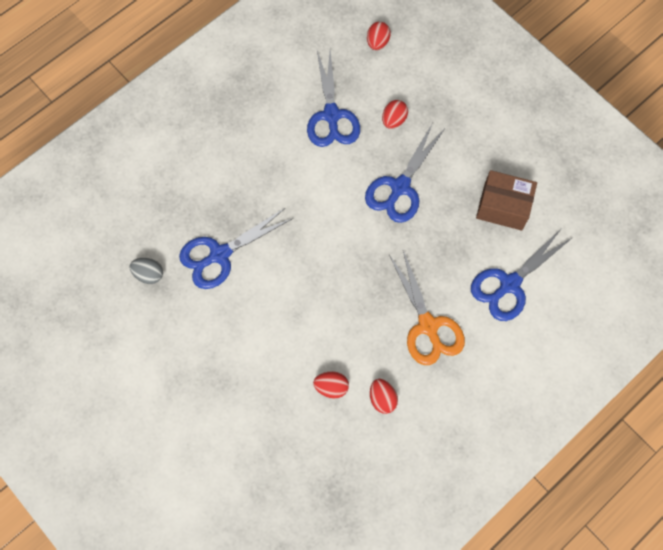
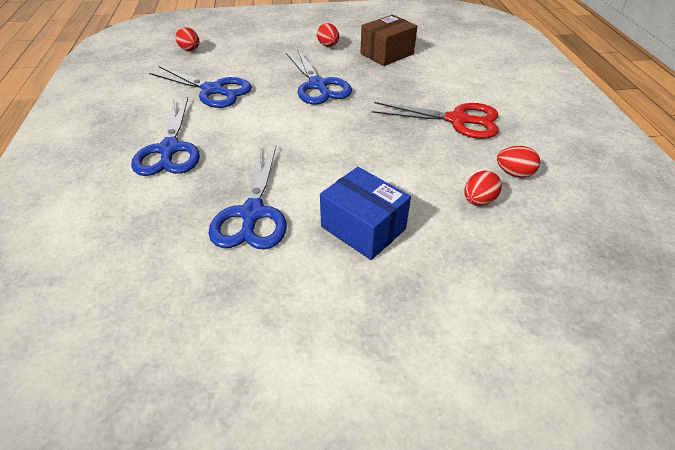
camera: 55 degrees left, 25 degrees down
grey egg [129,258,163,284] -> none
red egg [382,100,408,129] -> red egg moved to [317,23,339,47]
orange scissors [389,251,465,365] -> red scissors [372,102,499,139]
blue scissors [471,228,573,321] -> blue scissors moved to [131,97,200,176]
none -> blue box [320,167,411,260]

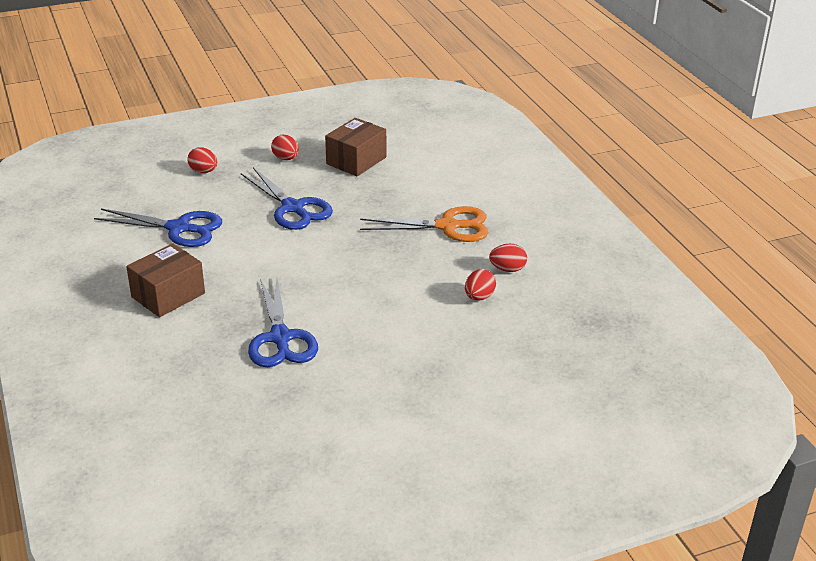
camera: 15 degrees left, 10 degrees down
blue scissors [131,97,200,176] -> brown box [126,243,205,317]
red egg [175,27,199,51] -> red egg moved to [187,147,217,173]
blue box [320,167,411,260] -> none
red scissors [372,102,499,139] -> orange scissors [360,206,489,242]

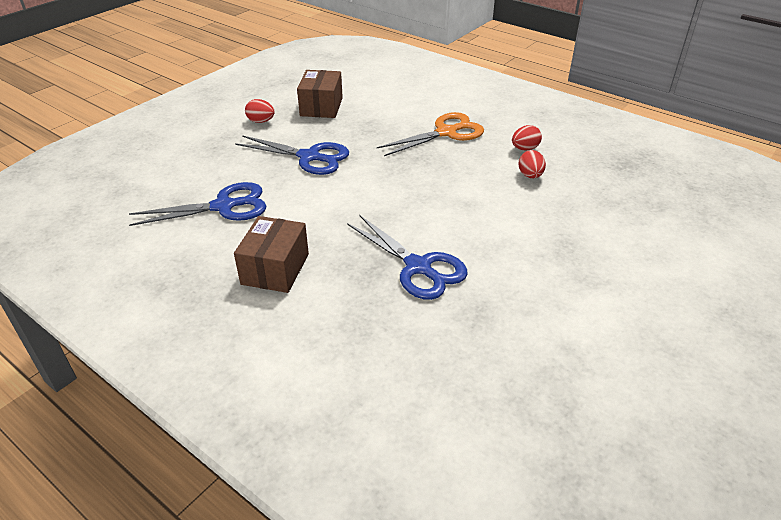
camera: 30 degrees left, 5 degrees up
red egg [187,147,217,173] -> none

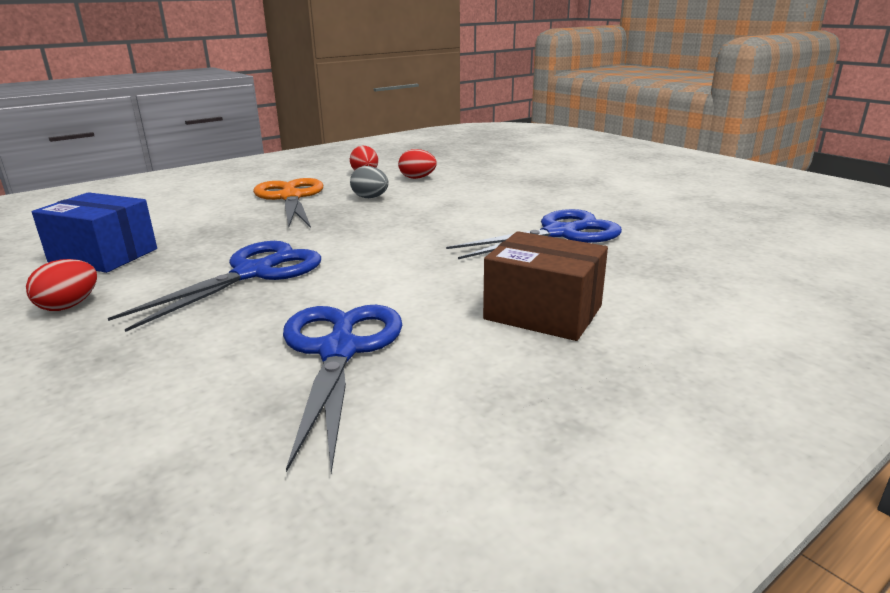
camera: 75 degrees left, 15 degrees down
brown box [297,70,343,118] -> blue box [32,192,157,273]
none -> grey egg [350,166,389,198]

